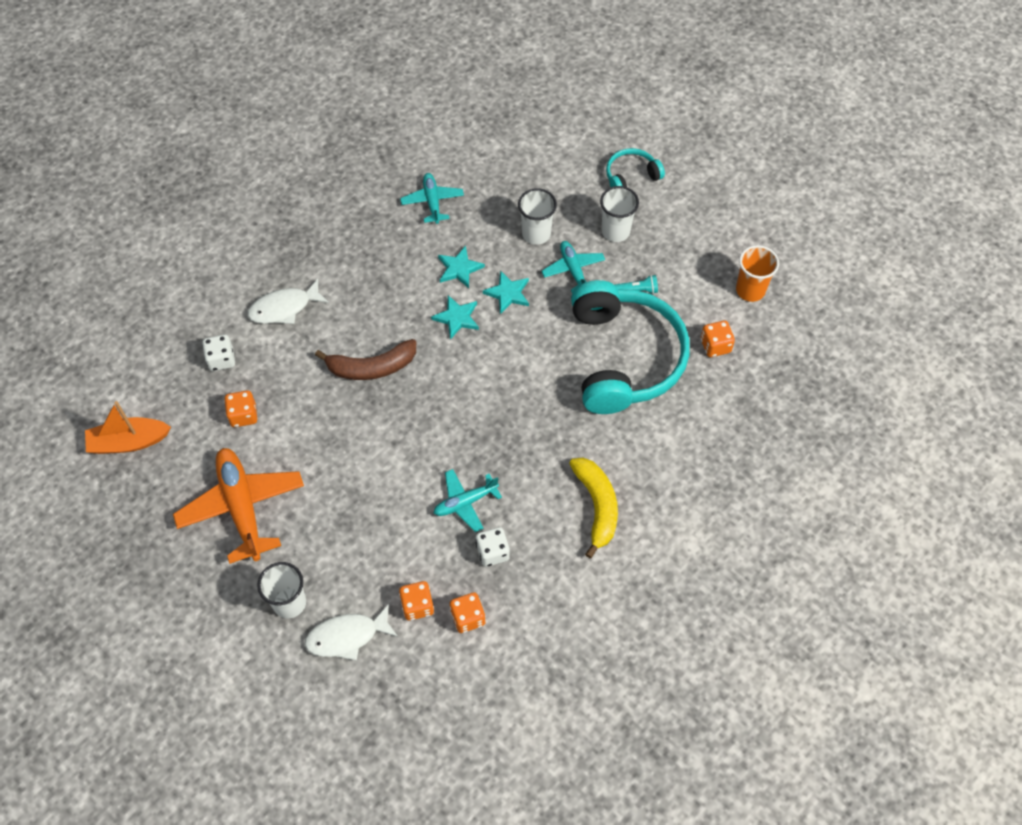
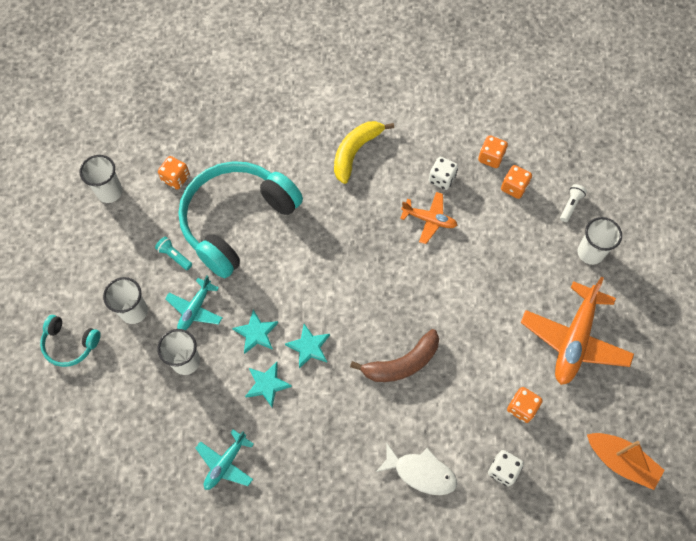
camera: 135 degrees left, 5 degrees up
white fish [305,604,398,661] -> white flashlight [560,184,587,222]
brown banana [315,339,416,380] -> brown banana turned 120 degrees clockwise [350,329,439,382]
turquoise plane [434,469,502,532] -> orange plane [400,192,457,244]
orange cup [736,245,779,302] -> white cup [79,155,123,203]

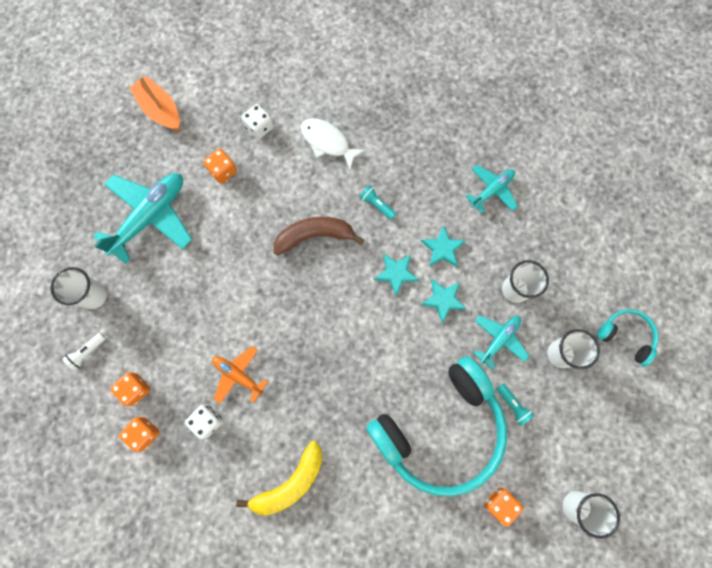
camera: 165 degrees left, 10 degrees up
orange plane [521,277,634,385] -> turquoise plane [93,173,192,264]
none -> turquoise flashlight [359,185,396,220]

